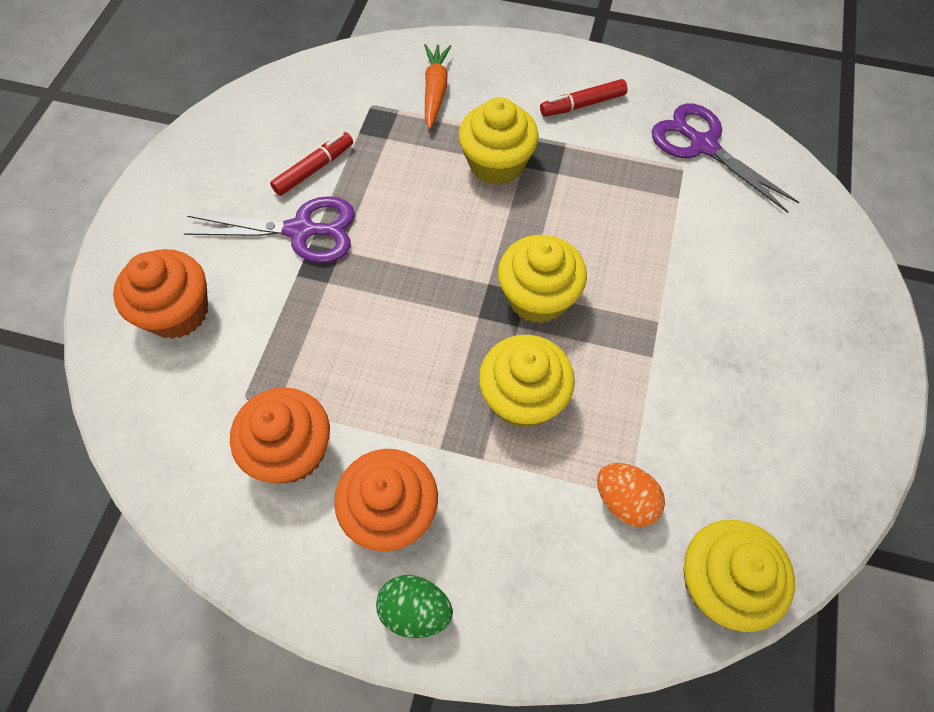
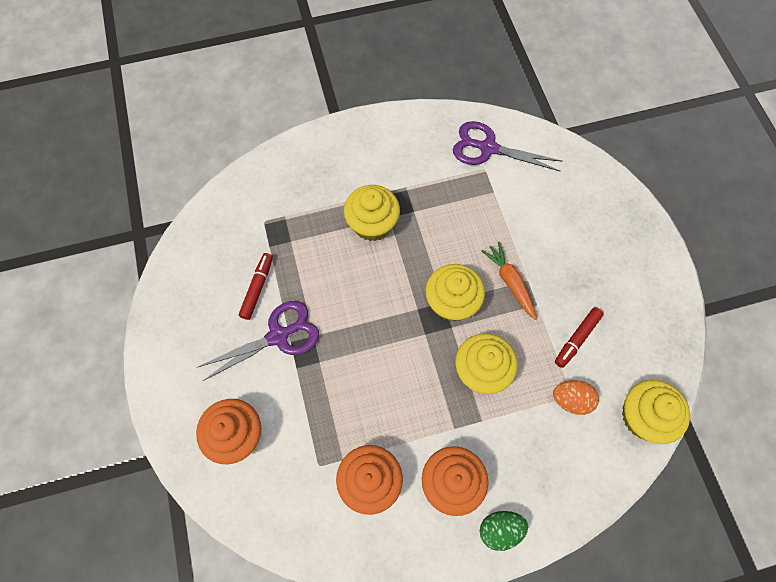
camera: 30 degrees left, 5 degrees up
orange carrot [424,44,451,129] -> orange carrot moved to [481,242,537,320]
red marker [540,79,628,117] -> red marker moved to [555,307,604,368]

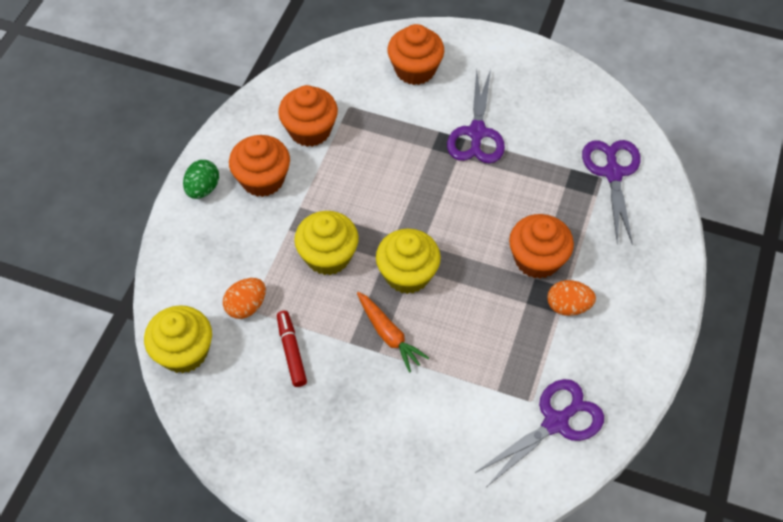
camera: 125 degrees right, 10 degrees down
red marker [239,253,273,320] -> none
yellow cupcake [344,185,400,241] -> orange cupcake [509,214,574,279]
orange carrot [481,242,537,320] -> orange carrot turned 45 degrees clockwise [357,292,429,373]
none -> orange egg [547,280,596,316]
none -> purple scissors [582,140,640,245]

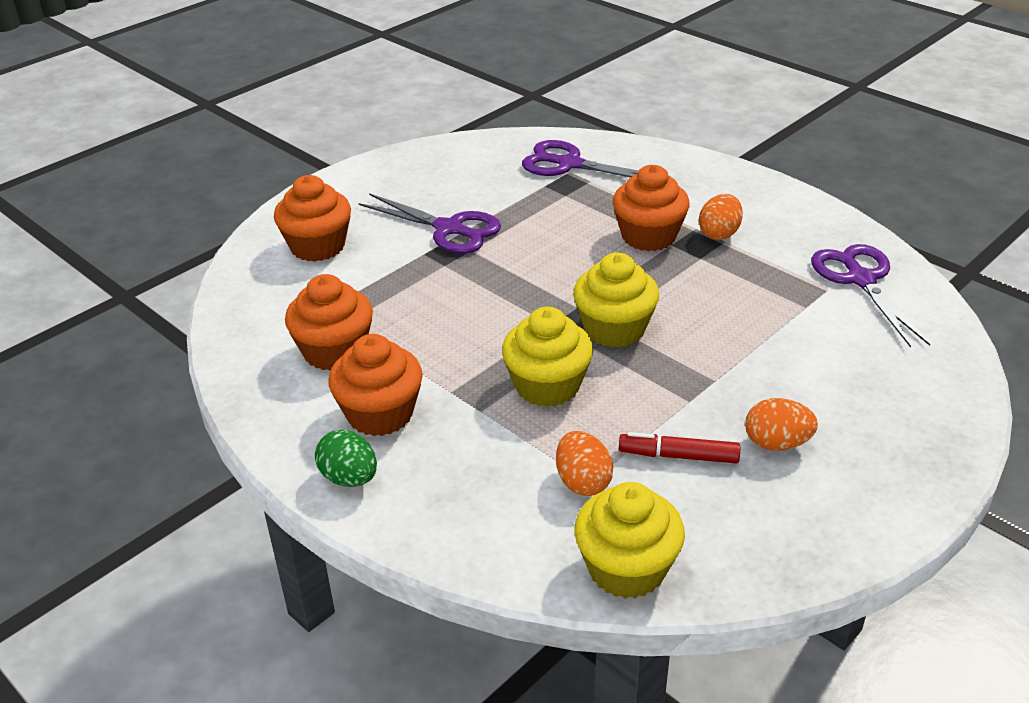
camera: 65 degrees left, 20 degrees down
orange carrot [357,292,429,373] -> none
none -> orange egg [745,398,818,451]

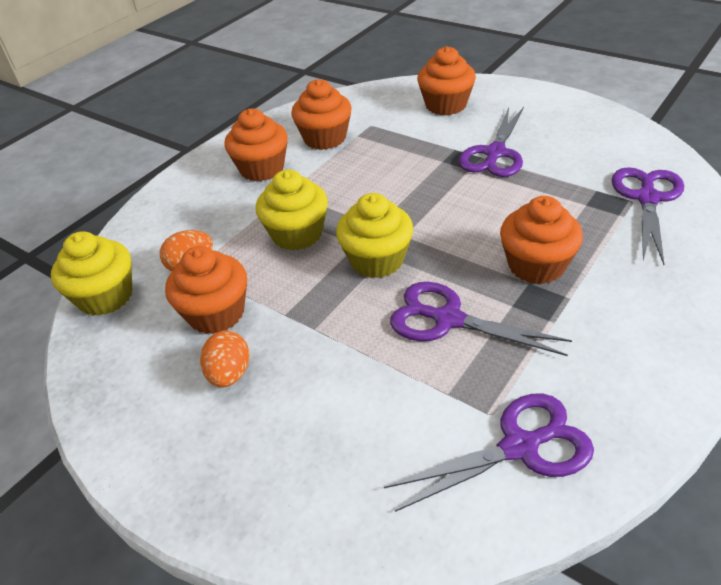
camera: 85 degrees right, 5 degrees up
green egg [315,429,377,487] -> none
red marker [619,432,740,464] -> orange cupcake [165,246,247,334]
orange egg [699,194,743,240] -> none
none -> purple scissors [390,282,572,356]

